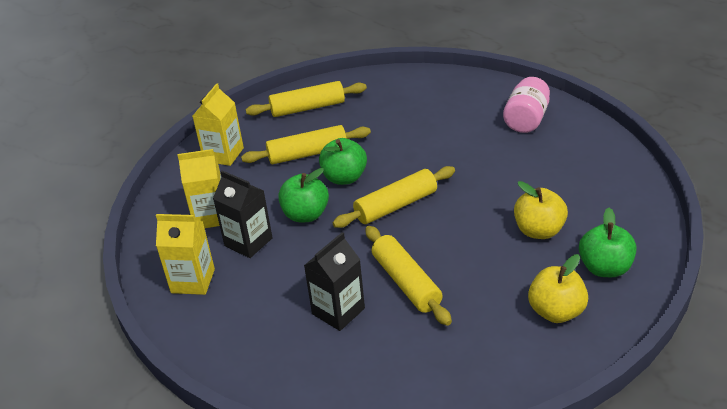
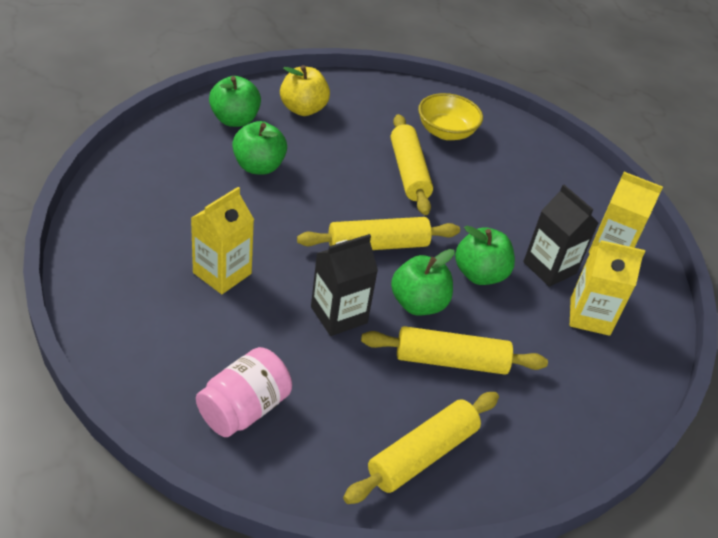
camera: 170 degrees left, 5 degrees up
yellow carton [193,83,244,166] -> yellow carton moved to [191,187,254,294]
yellow rolling pin [246,81,367,117] -> yellow rolling pin turned 45 degrees counterclockwise [343,392,499,504]
black carton [304,232,365,331] -> black carton moved to [311,234,378,336]
pink jar [503,77,550,133] -> pink jar moved to [196,347,292,437]
yellow apple [514,181,568,239] -> green apple [232,121,287,175]
none -> yellow bowl [418,93,483,140]

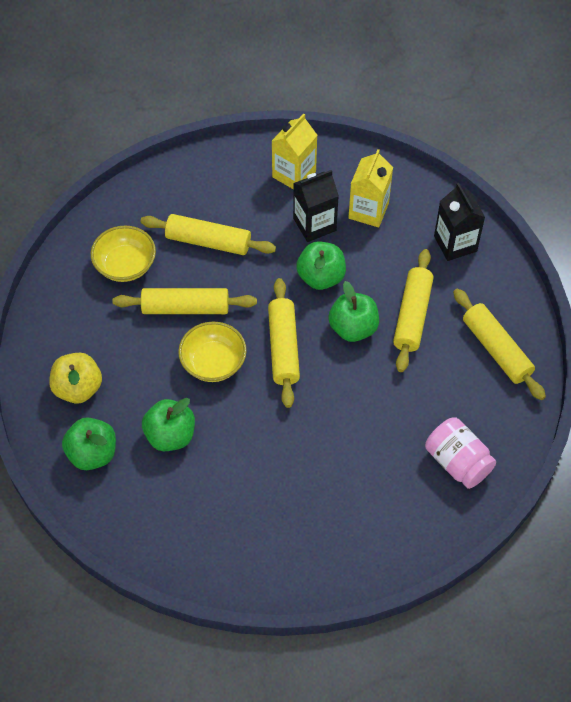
camera: 75 degrees left, 15 degrees up
yellow carton [191,187,254,294] -> none
black carton [311,234,378,336] -> black carton moved to [434,183,485,261]
none -> yellow rolling pin [140,214,276,255]
none -> yellow bowl [178,321,247,382]

